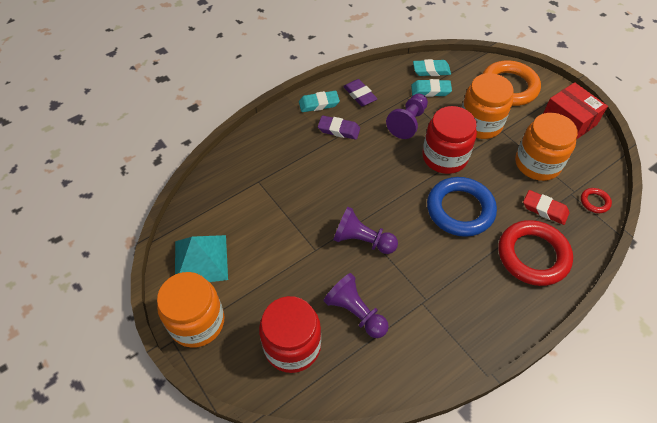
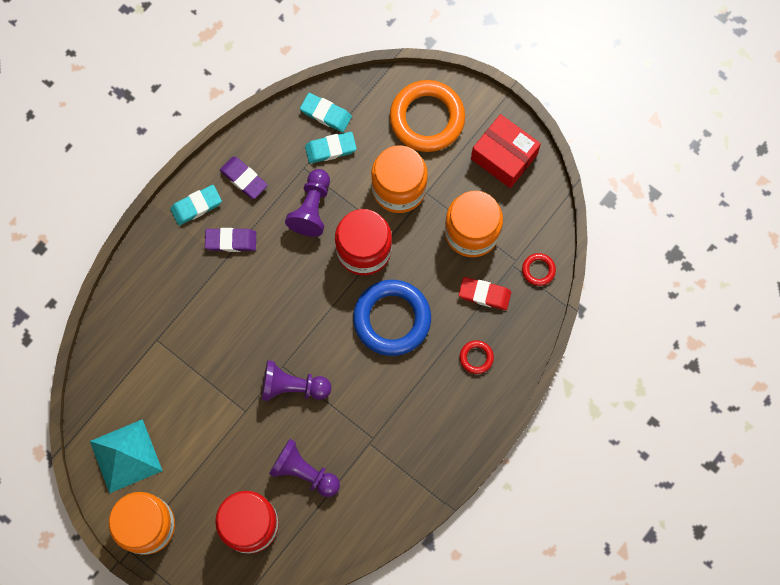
camera: 15 degrees left, 20 degrees up
turquoise eraser [413,59,451,76] -> turquoise eraser turned 45 degrees clockwise [300,93,352,132]
red ring [499,220,573,286] -> red ring [460,340,494,374], size x0.44

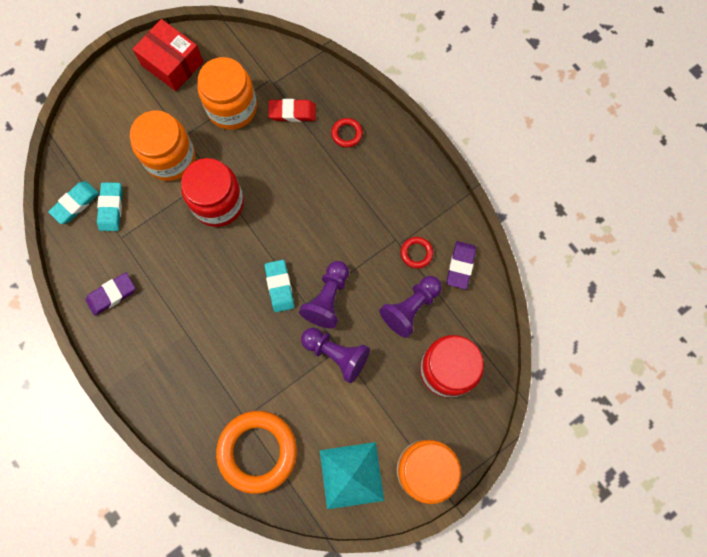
camera: 75 degrees left, 0 degrees up
turquoise eraser [170,185,222,225] -> turquoise eraser moved to [264,260,294,312]
purple eraser [205,228,256,252] -> purple eraser moved to [447,241,476,289]
purple pawn [285,169,330,237] -> purple pawn moved to [301,328,370,383]
blue ring [353,280,431,356] -> none
orange ring [390,80,465,152] -> orange ring moved to [216,411,297,494]
red eraser [459,277,511,310] -> red eraser turned 60 degrees clockwise [268,99,316,122]
red box [471,114,541,188] -> red box turned 75 degrees clockwise [133,19,203,91]
red ring [522,253,556,286] -> red ring moved to [401,237,433,268]

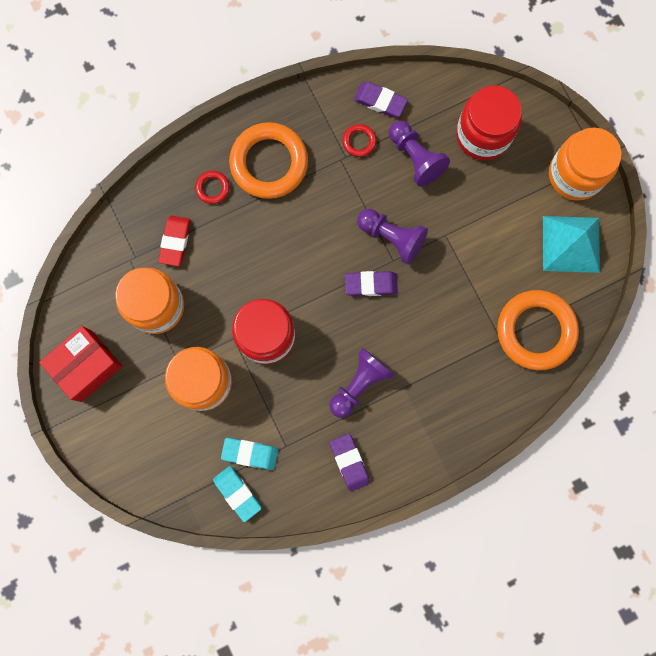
camera: 80 degrees left, 5 degrees up
turquoise eraser [264,260,294,312] -> purple eraser [345,271,398,296]
purple pawn [301,328,370,383] -> purple pawn moved to [329,348,395,418]
none -> orange ring [229,122,308,199]

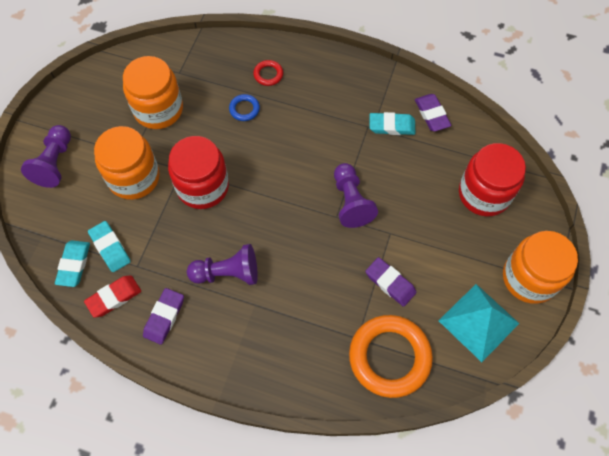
camera: 45 degrees right, 15 degrees down
red box [39,326,123,402] -> none
red eraser [158,216,191,266] -> red eraser moved to [84,276,141,318]
orange ring [229,122,308,199] -> none
red ring [342,124,377,157] -> turquoise eraser [370,112,415,135]
purple eraser [345,271,398,296] -> purple eraser moved to [366,257,417,307]
purple pawn [389,121,450,187] -> purple pawn moved to [21,125,71,188]
none -> blue ring [229,94,260,121]

